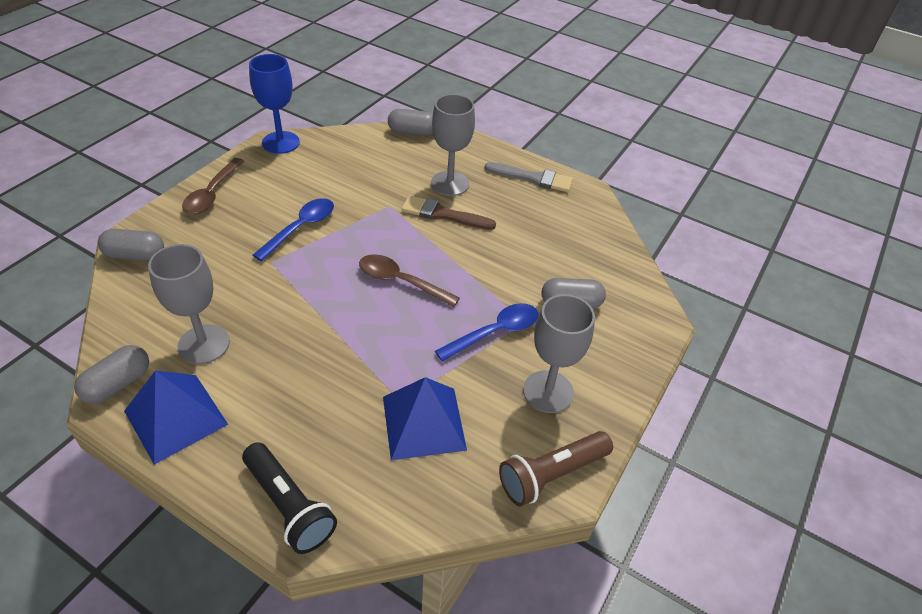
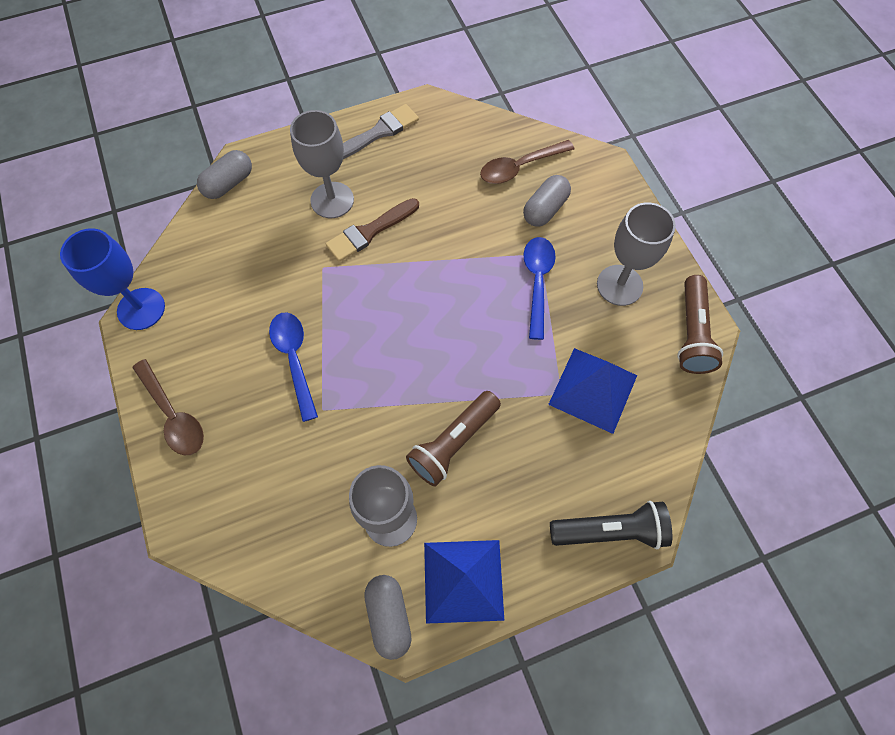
camera: 50 degrees left, 20 degrees up
grey capsule [98,229,164,261] -> none
brown spoon [359,254,460,307] -> brown spoon moved to [480,140,574,184]
none -> brown flashlight [406,391,501,487]

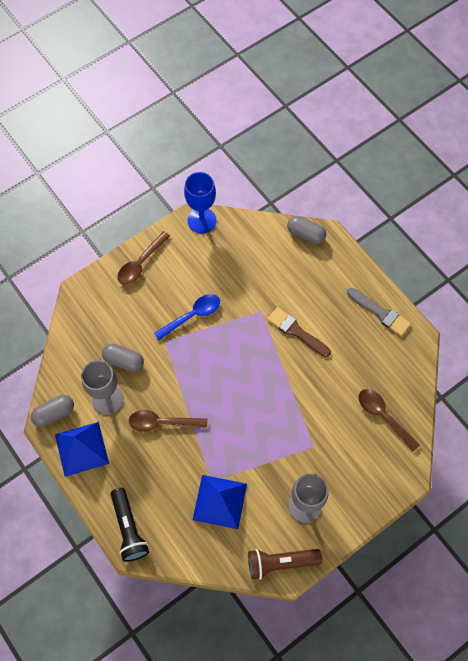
camera: 75 degrees right, 0 degrees up
grey goblet [290,110,354,218] -> none
brown flashlight [406,391,501,487] -> brown spoon [128,410,207,432]
grey capsule [523,175,571,227] -> grey capsule moved to [102,343,144,372]
blue spoon [523,237,556,340] -> none

